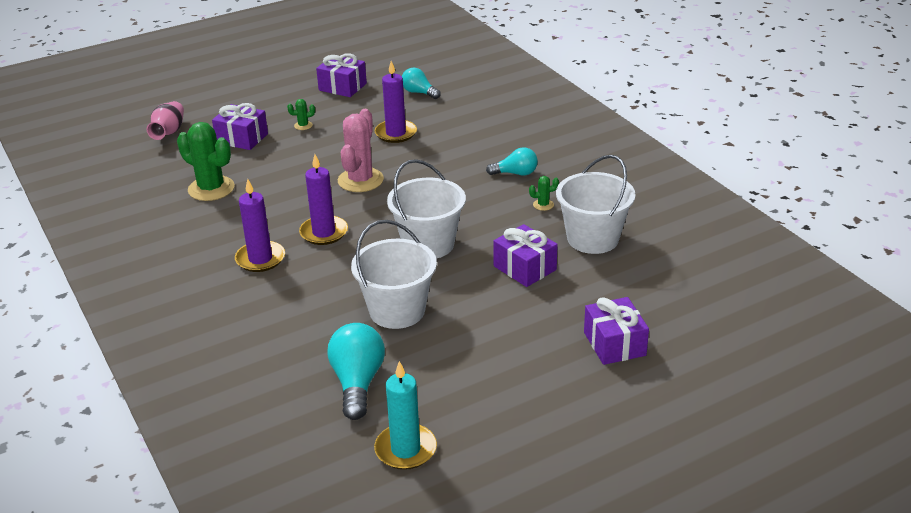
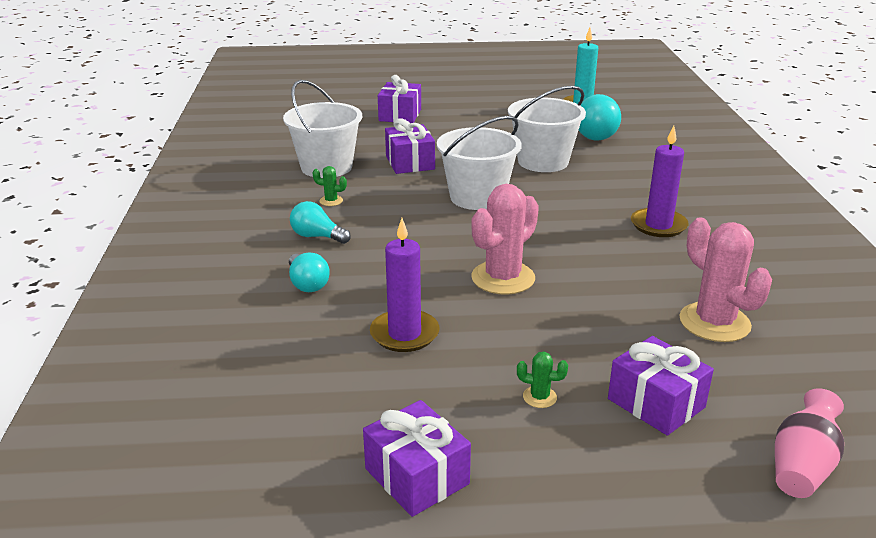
camera: 155 degrees left, 5 degrees down
green cactus [177,122,235,201] -> pink cactus [679,217,772,342]
purple candle [299,154,348,245] -> none
turquoise light bulb [402,68,440,99] -> turquoise light bulb moved to [289,253,330,292]

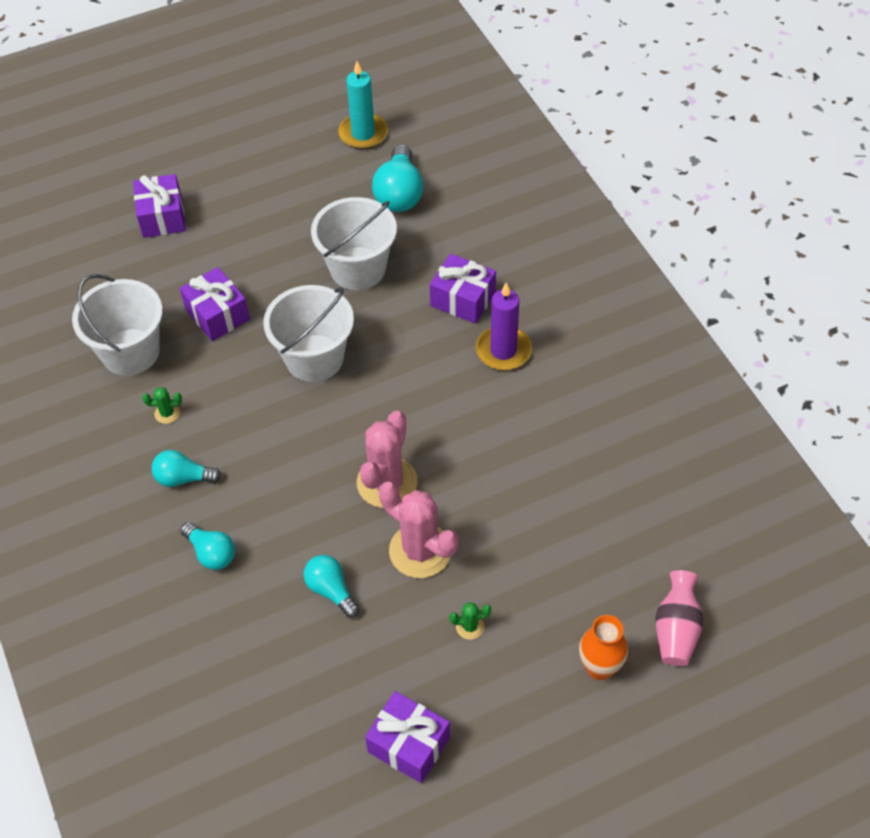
camera: 20 degrees left, 25 degrees up
purple candle [370,218,440,352] -> turquoise light bulb [304,555,360,618]
purple gift [608,336,714,436] -> purple gift moved to [430,254,496,324]
pink cactus [679,217,772,342] -> pink cactus moved to [379,481,458,578]
none -> orange vase [579,615,628,680]

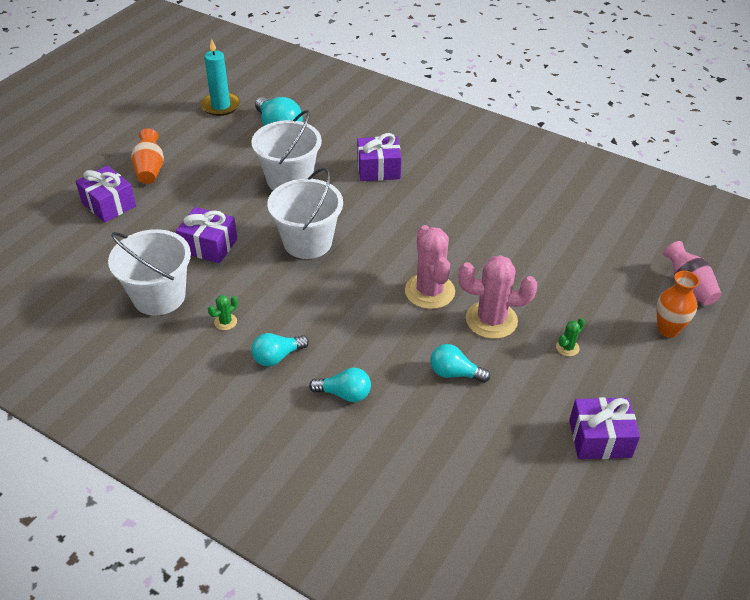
camera: 35 degrees left, 10 degrees down
purple candle [476,283,532,370] -> none
none -> orange vase [131,128,164,184]

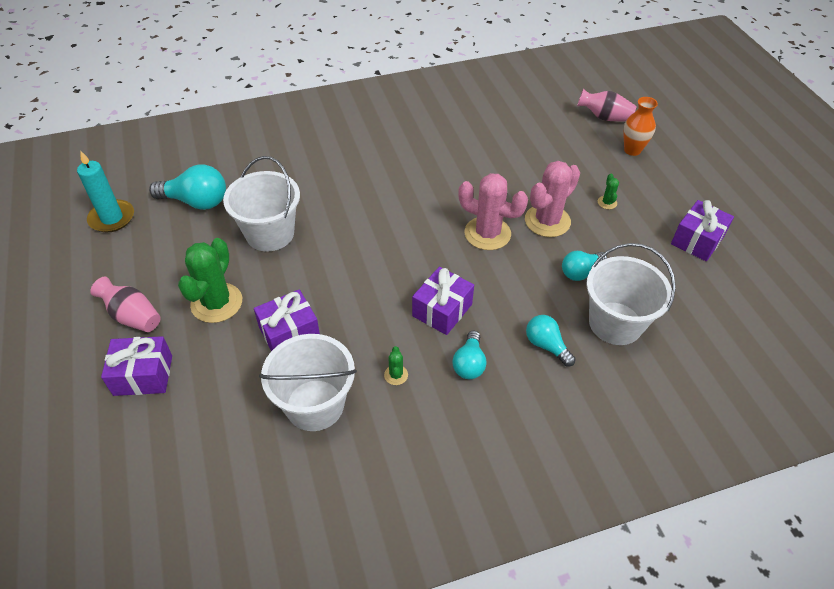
camera: 50 degrees left, 5 degrees up
orange vase [131,128,164,184] -> pink vase [90,277,161,332]
white bucket [267,168,343,259] -> white bucket moved to [586,243,676,345]
turquoise light bulb [309,368,371,402] -> turquoise light bulb turned 90 degrees counterclockwise [526,315,576,366]
purple gift [357,133,402,181] -> purple gift moved to [412,267,474,335]
none -> green cactus [178,238,242,323]

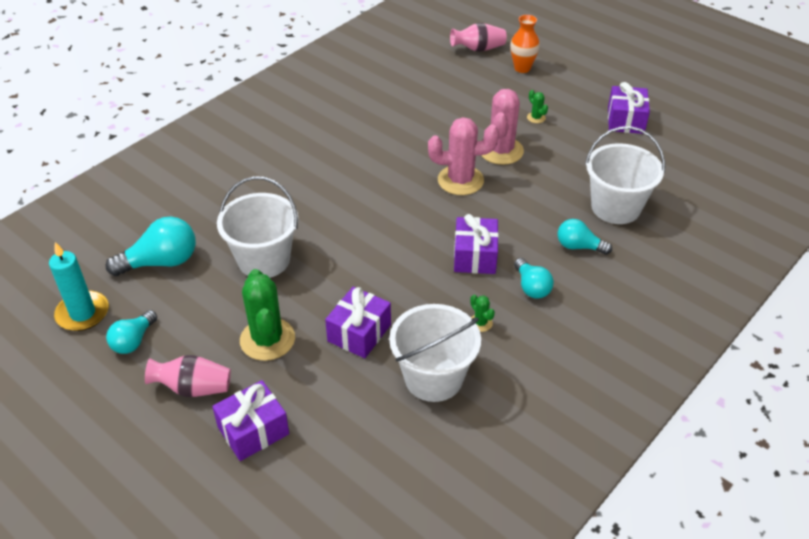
camera: 30 degrees left, 5 degrees down
turquoise light bulb [562,251,607,281] -> turquoise light bulb moved to [106,310,157,354]

